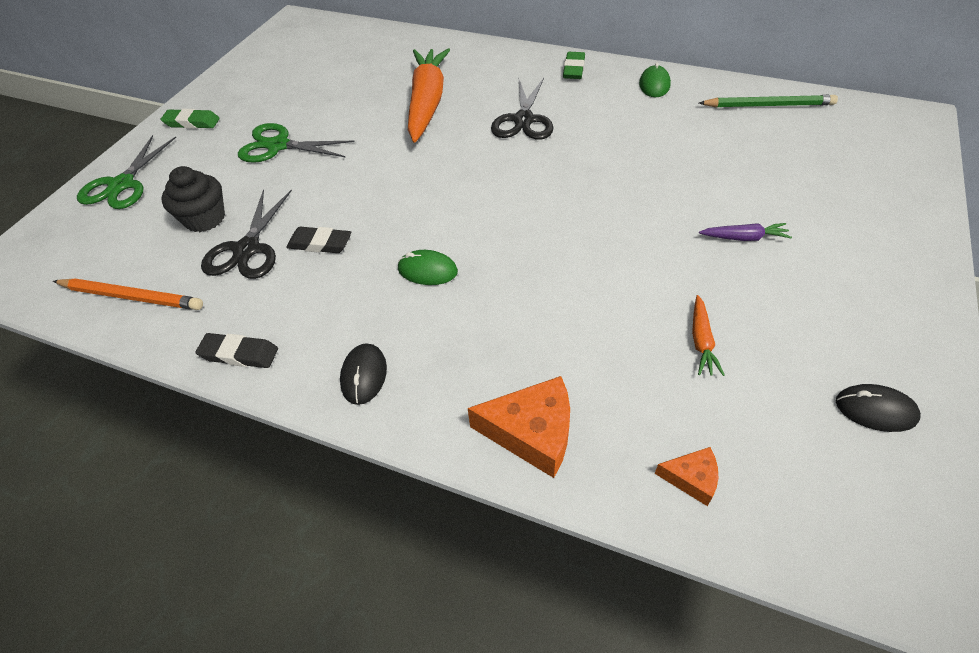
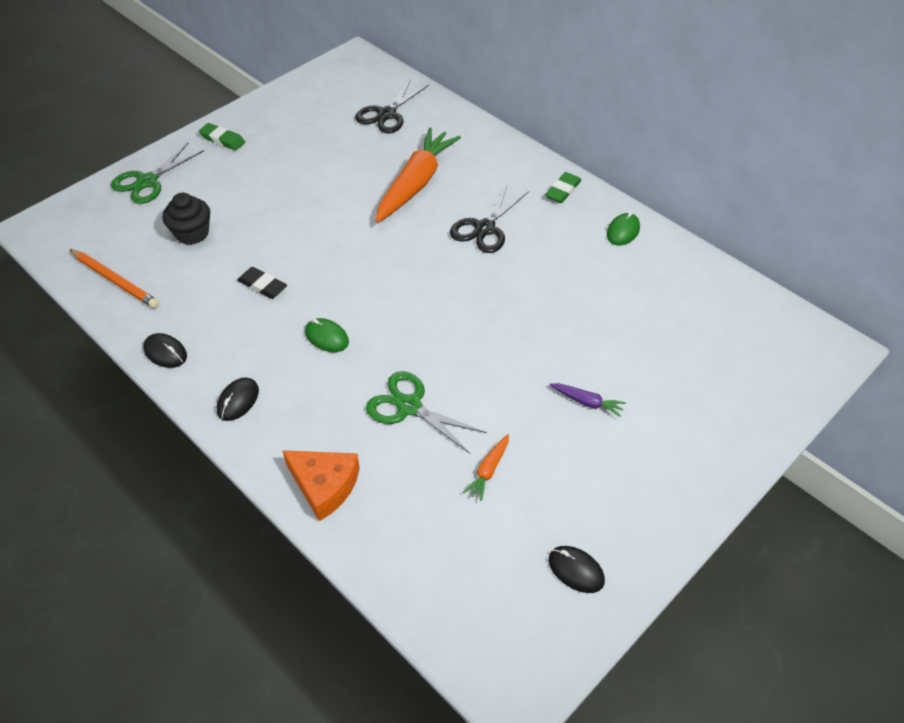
camera: 20 degrees right, 0 degrees up
black eraser [195,333,278,368] -> black mouse [143,333,187,368]
black scissors [201,189,292,279] -> black scissors moved to [355,79,429,133]
green scissors [238,123,355,163] -> green scissors moved to [366,371,487,453]
orange cheese [655,447,718,506] -> none
green pencil [699,95,838,108] -> none

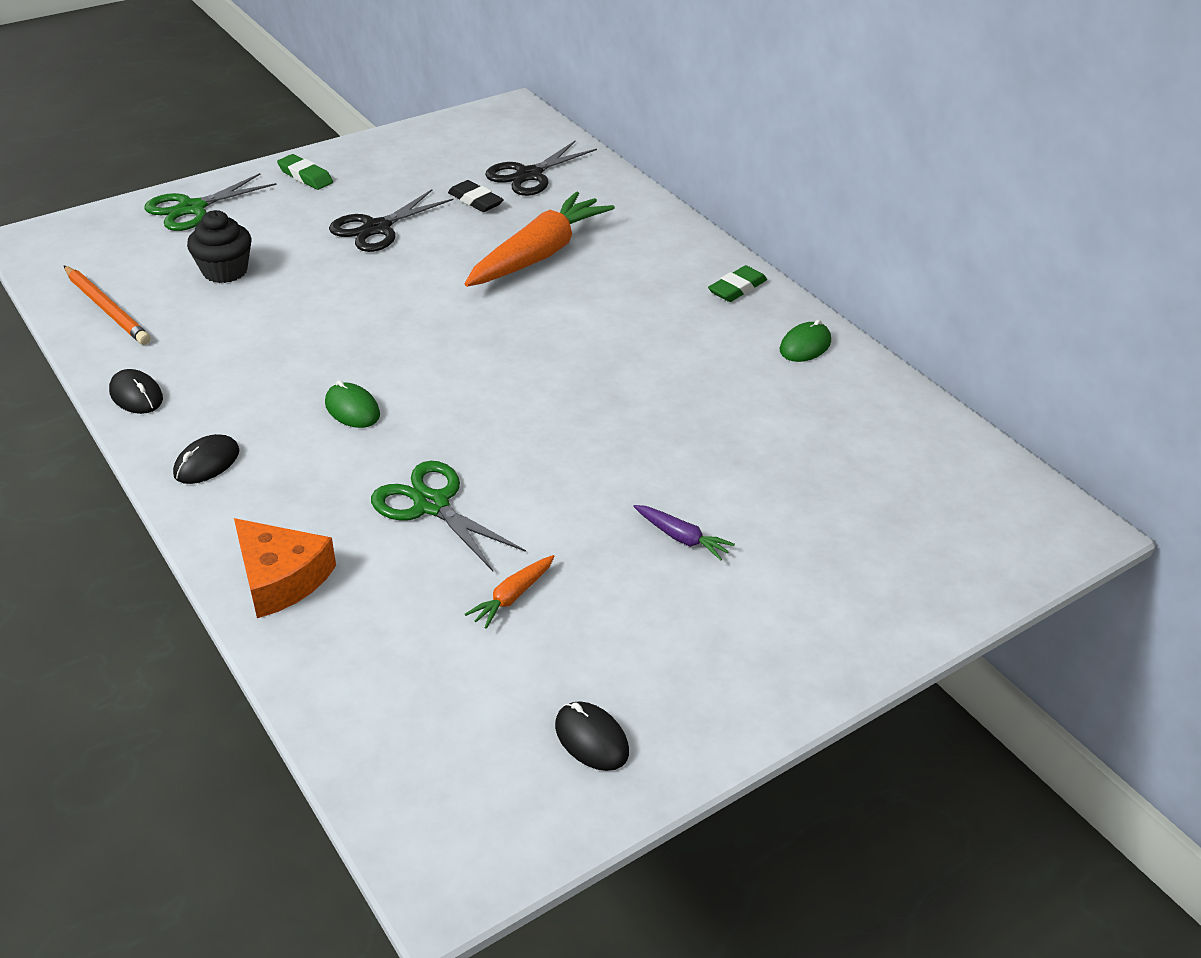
camera: 10 degrees right, 10 degrees down
black eraser [237,267,287,299] -> black eraser moved to [448,180,504,212]
black scissors [450,184,529,253] -> black scissors moved to [329,189,453,252]

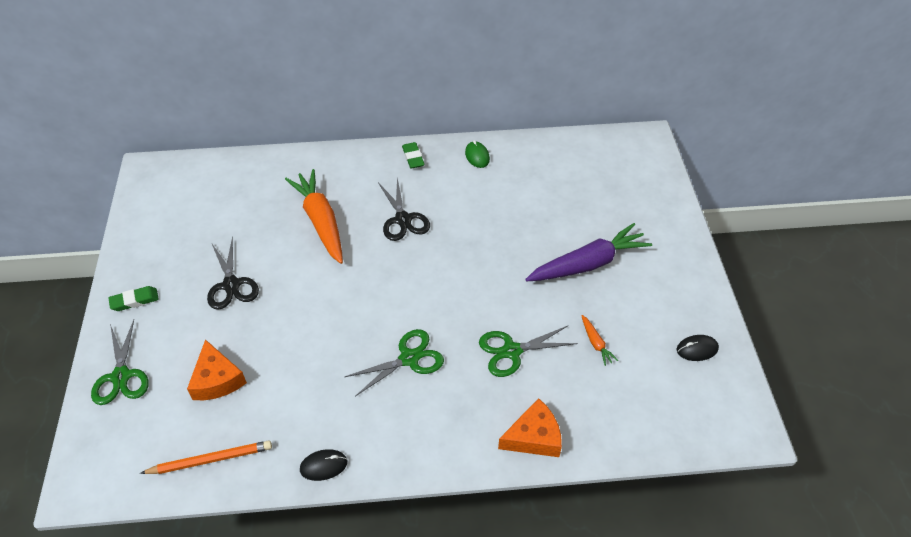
camera: 60 degrees left, 10 degrees up
black mouse [173,434,239,484] -> none
black cupcake [187,210,252,283] -> orange cheese [187,339,247,400]
green mouse [325,380,380,428] -> green scissors [345,329,444,396]
black eraser [448,180,504,212] -> none
black scissors [485,140,597,196] -> black scissors moved to [378,178,430,241]
purple carrot [633,505,735,561] -> purple carrot [525,223,652,281], size x2.37

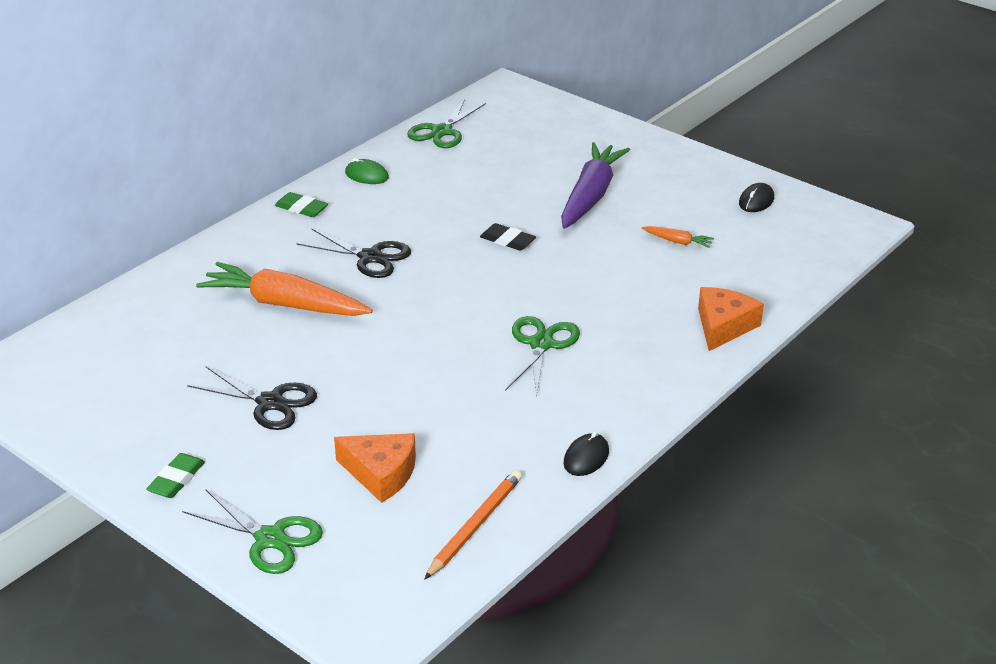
camera: 45 degrees left, 15 degrees down
green scissors [479,325,578,377] -> green scissors moved to [407,99,486,148]
none -> black eraser [480,223,536,251]

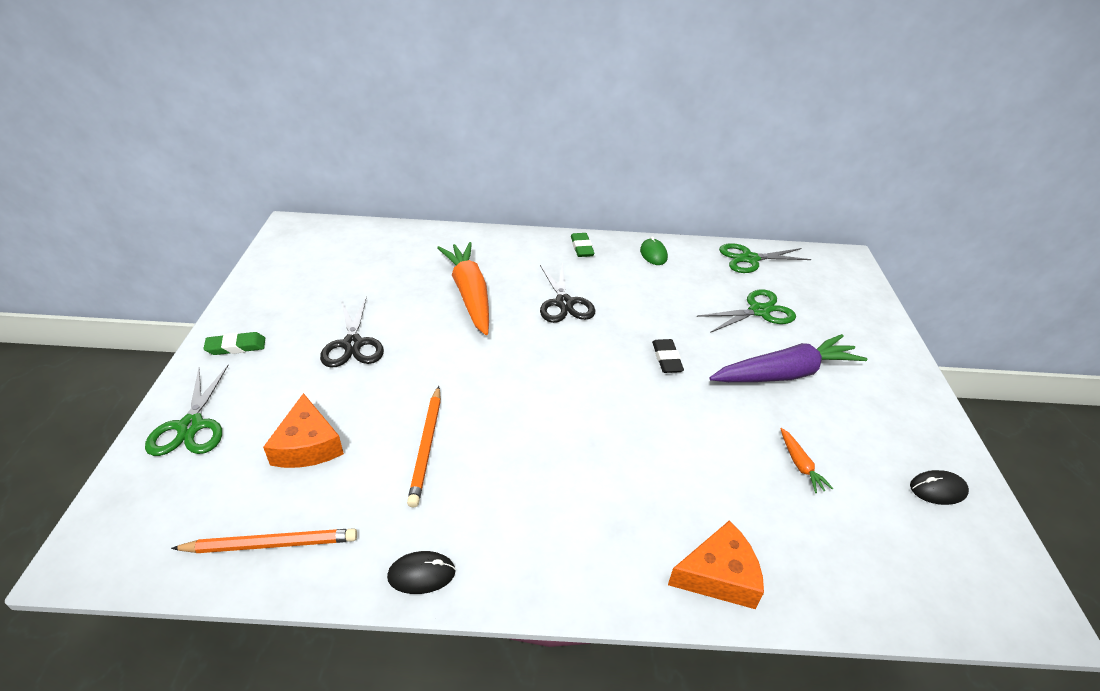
camera: 50 degrees right, 5 degrees up
green scissors [505,316,580,396] -> green scissors moved to [697,289,796,333]
none -> orange pencil [407,386,441,507]

